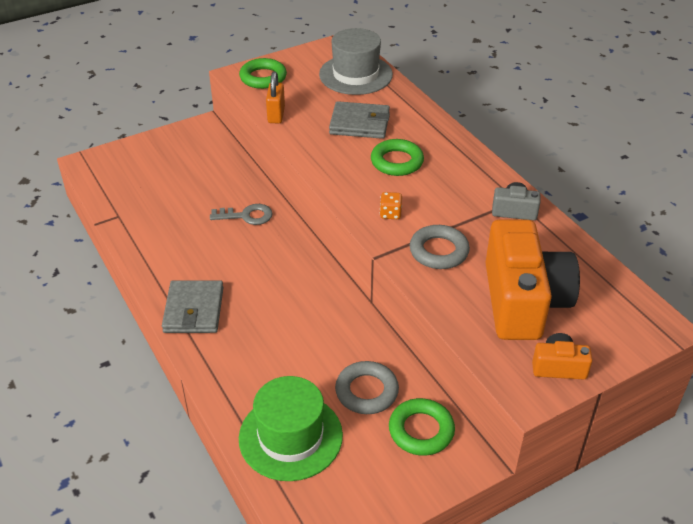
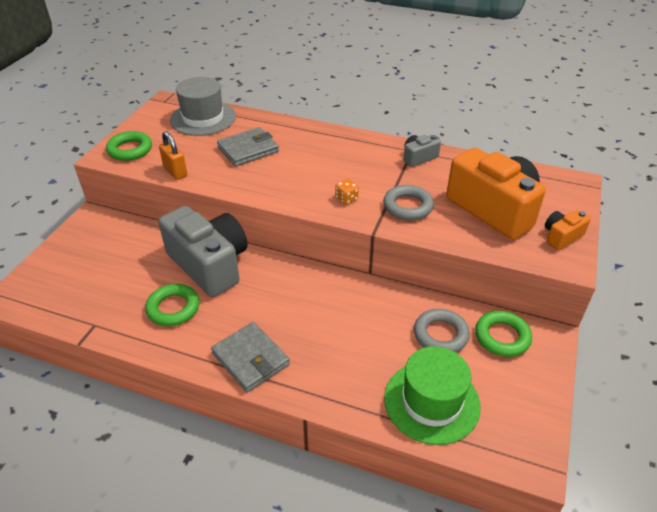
camera: 40 degrees left, 0 degrees up
grey key [210,204,273,225] -> grey camera [158,206,248,297]
green ring [371,139,424,176] -> green ring moved to [145,284,199,326]

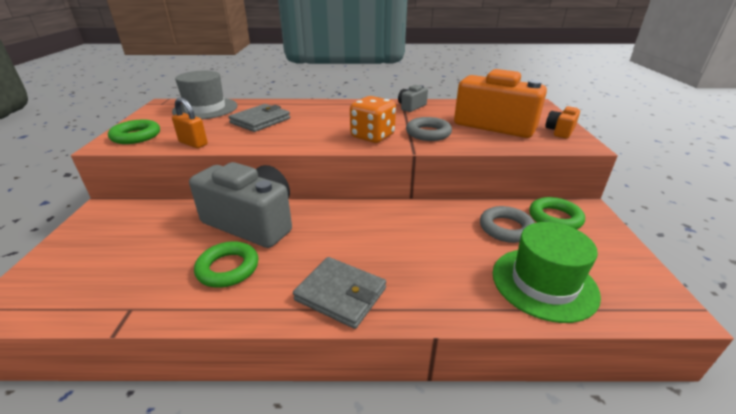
camera: 20 degrees left, 10 degrees down
orange dice [335,179,359,205] -> orange dice [350,96,396,143], size x2.09

